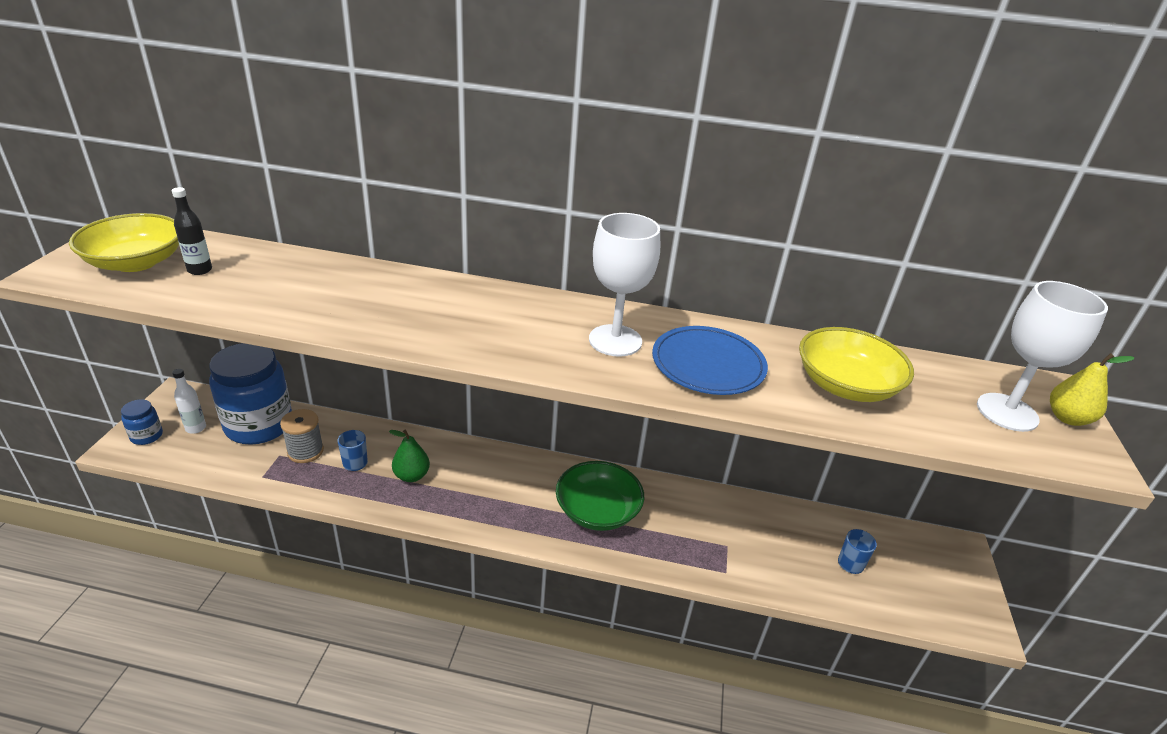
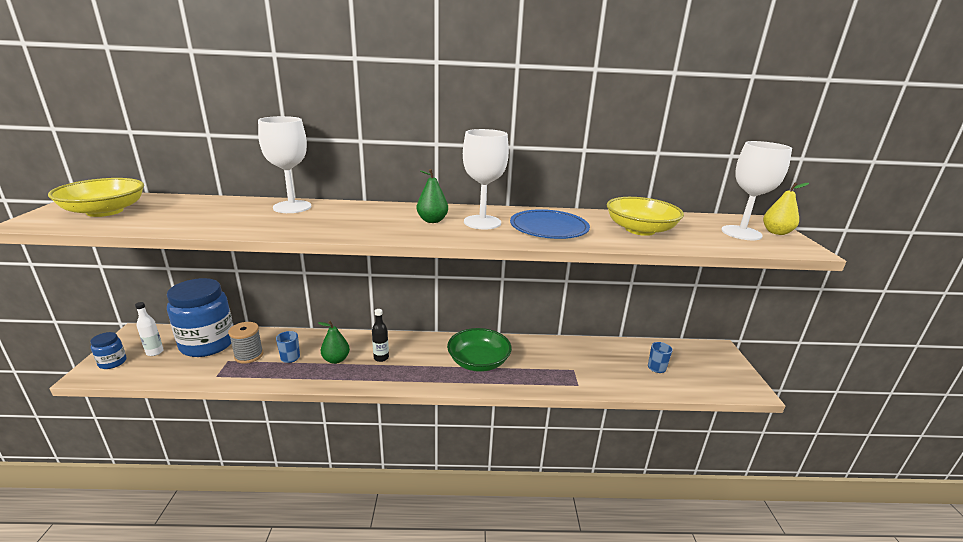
camera: 10 degrees left, 10 degrees down
black bottle [172,187,212,275] -> black bottle moved to [372,309,389,362]
none -> white goblet [258,116,312,213]
none -> green pear [416,169,448,223]

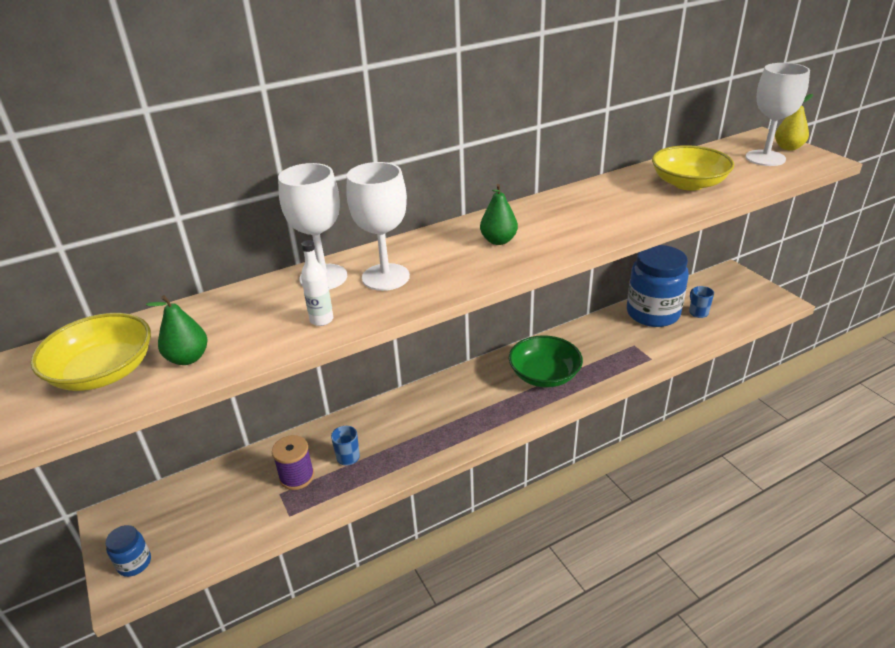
camera: 25 degrees left, 10 degrees up
white bottle [135,302,164,356] -> white bottle moved to [301,240,333,326]
blue jar [167,278,233,357] -> blue jar moved to [627,245,689,327]
grey spool [228,322,263,364] -> purple spool [272,435,314,490]
green pear [318,321,350,364] -> green pear moved to [146,295,208,365]
black bottle [372,309,389,362] -> none
white goblet [463,129,509,230] -> white goblet moved to [346,162,410,291]
blue plate [510,209,590,239] -> none

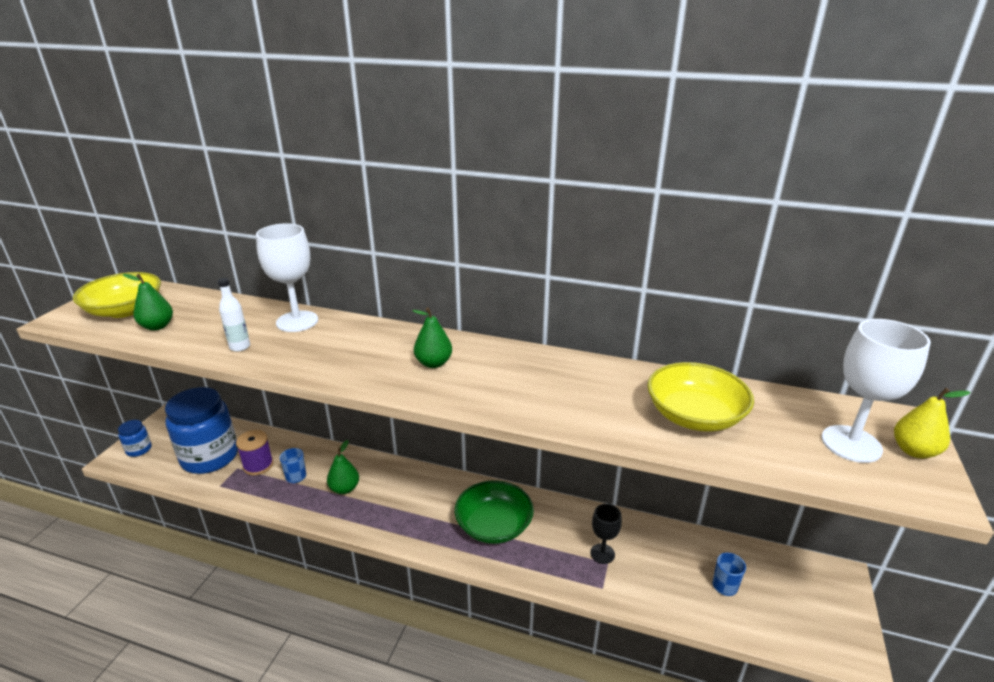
camera: 45 degrees right, 5 degrees down
white goblet [346,162,410,291] -> none
blue jar [627,245,689,327] -> blue jar moved to [165,387,238,474]
none -> green pear [327,440,359,494]
none -> black goblet [590,504,622,564]

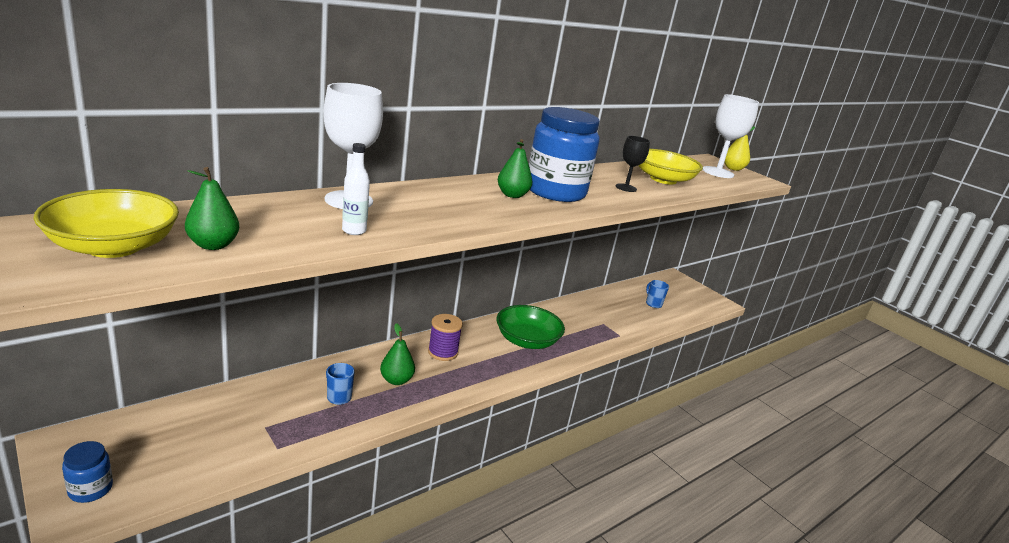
camera: 60 degrees left, 5 degrees down
blue jar [165,387,238,474] -> blue jar moved to [529,107,600,202]
purple spool [236,430,273,475] -> purple spool moved to [428,314,463,361]
black goblet [590,504,622,564] -> black goblet moved to [616,136,650,192]

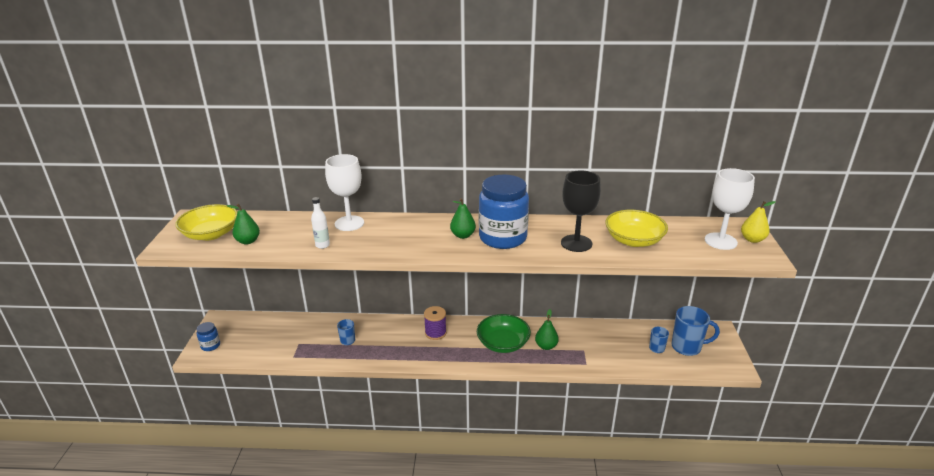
camera: 45 degrees right, 5 degrees up
green pear [380,323,415,385] -> green pear moved to [535,309,559,350]
black goblet [616,136,650,192] -> black goblet [561,171,601,252], size x1.72
none -> blue mug [672,306,720,356]

